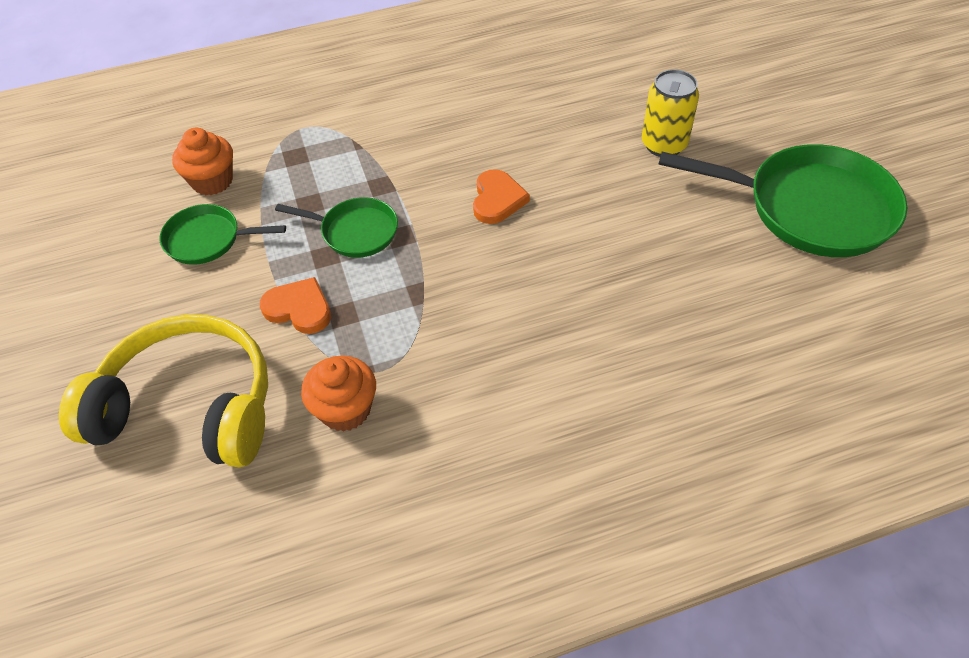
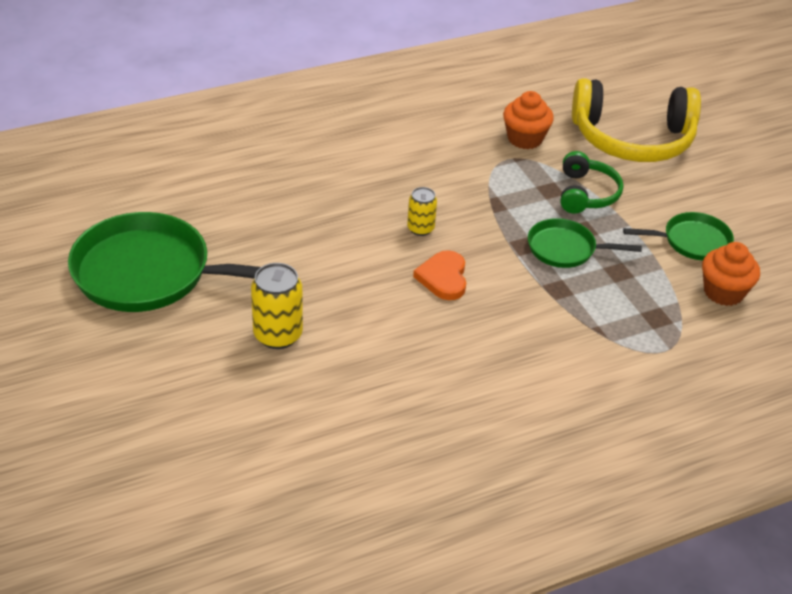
camera: 170 degrees right, 10 degrees down
orange heart [260,277,331,334] -> green headphones [561,151,624,214]
none -> yellow can [407,187,437,236]

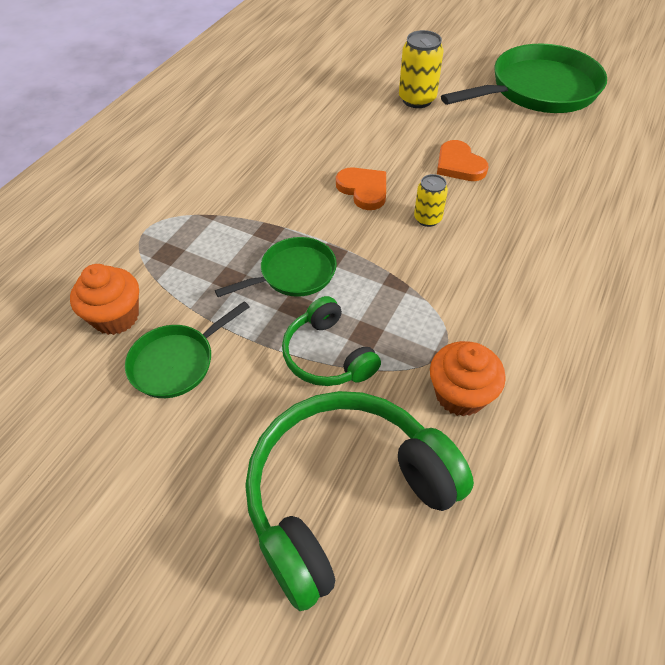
camera: 145 degrees right, 10 degrees up
yellow headphones [572,78,701,162] -> green headphones [245,391,474,611]
none -> orange heart [437,140,489,181]

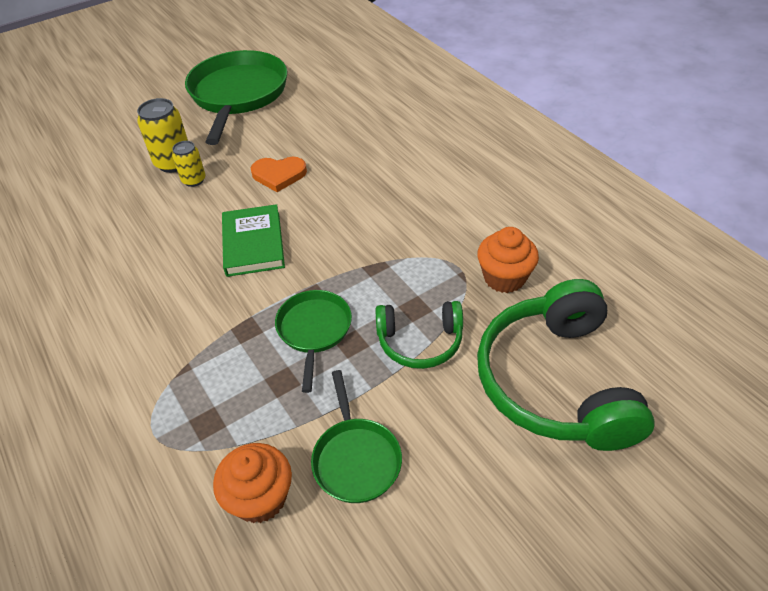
camera: 60 degrees left, 5 degrees down
orange heart [336,167,386,210] -> green book [222,204,285,277]
yellow can [414,174,448,227] -> yellow can moved to [172,141,205,187]

